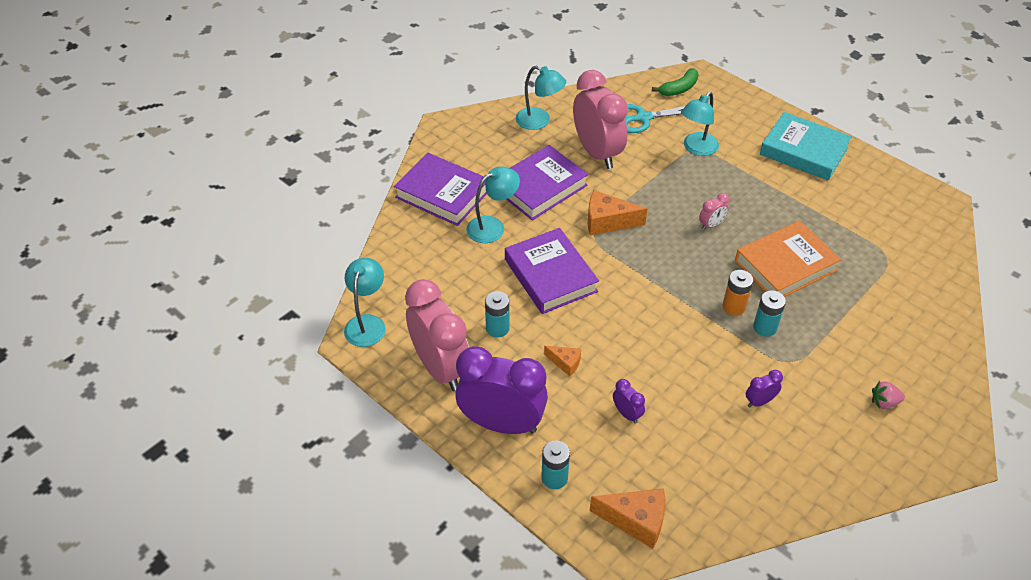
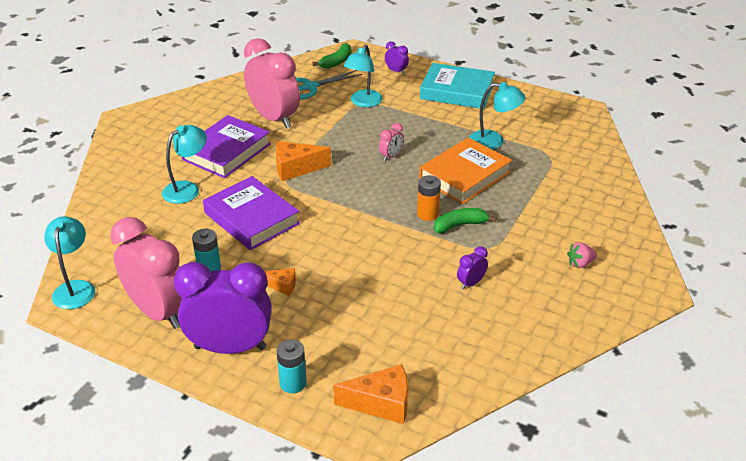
camera: 15 degrees left, 10 degrees down
purple book [394,153,487,226] -> none
turquoise lamp [516,66,566,130] -> turquoise lamp moved to [469,82,526,149]
purple clock [613,379,645,424] -> purple clock moved to [385,41,409,74]
turquoise battery [753,291,786,337] -> green banana [434,208,497,234]

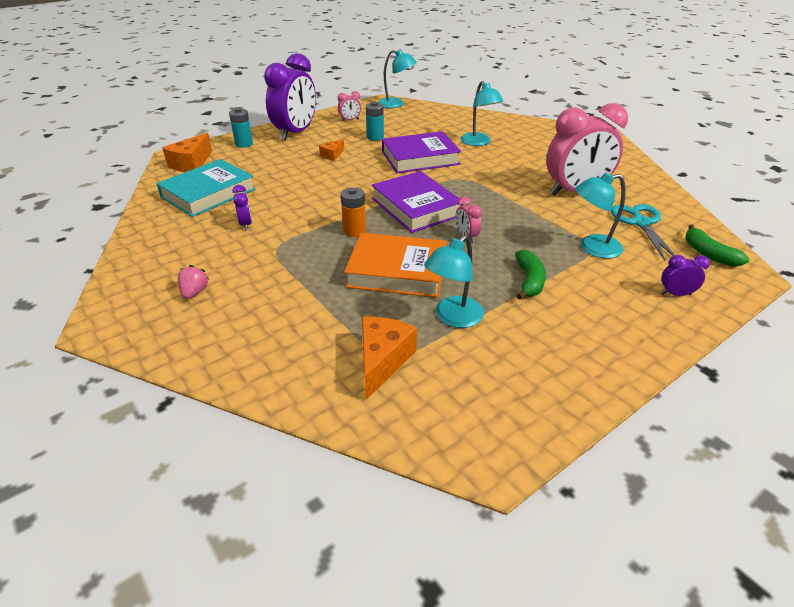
camera: 115 degrees right, 0 degrees up
pink clock [110,217,182,329] -> pink clock [338,91,361,122], size x0.41
purple book [182,115,271,178] -> purple book moved to [371,171,464,233]
orange cheese [276,141,331,181] -> orange cheese moved to [362,317,417,400]
turquoise lamp [343,44,383,107] -> turquoise lamp turned 60 degrees counterclockwise [575,173,626,259]
purple clock [385,41,409,74] -> purple clock turned 150 degrees counterclockwise [661,255,710,296]
orange book [419,138,512,204] -> orange book turned 60 degrees counterclockwise [344,233,447,298]
turquoise book [420,63,495,109] -> turquoise book moved to [156,159,256,217]
green banana [434,208,497,234] -> green banana moved to [515,250,546,299]

